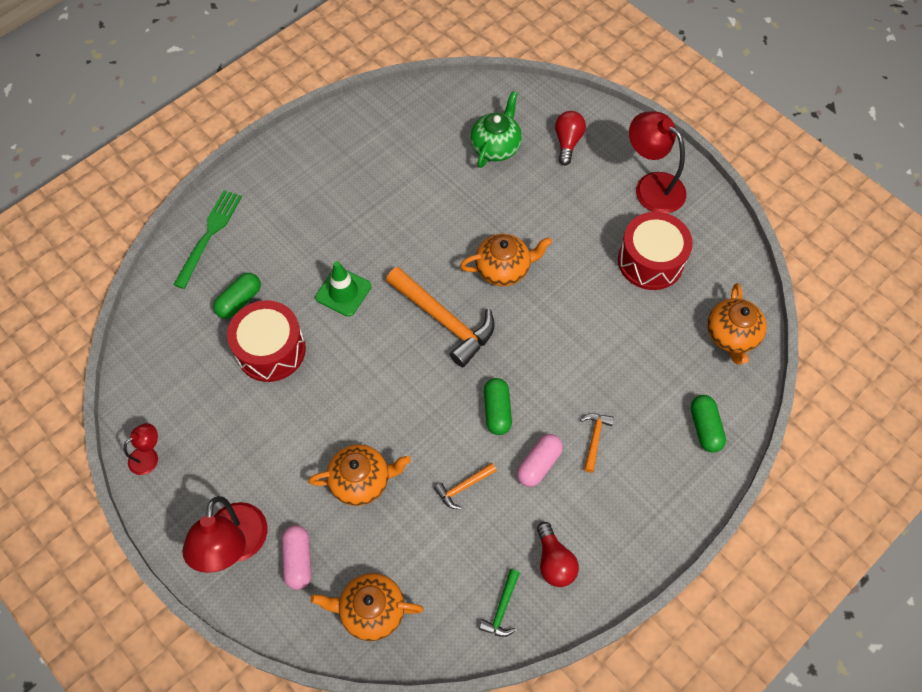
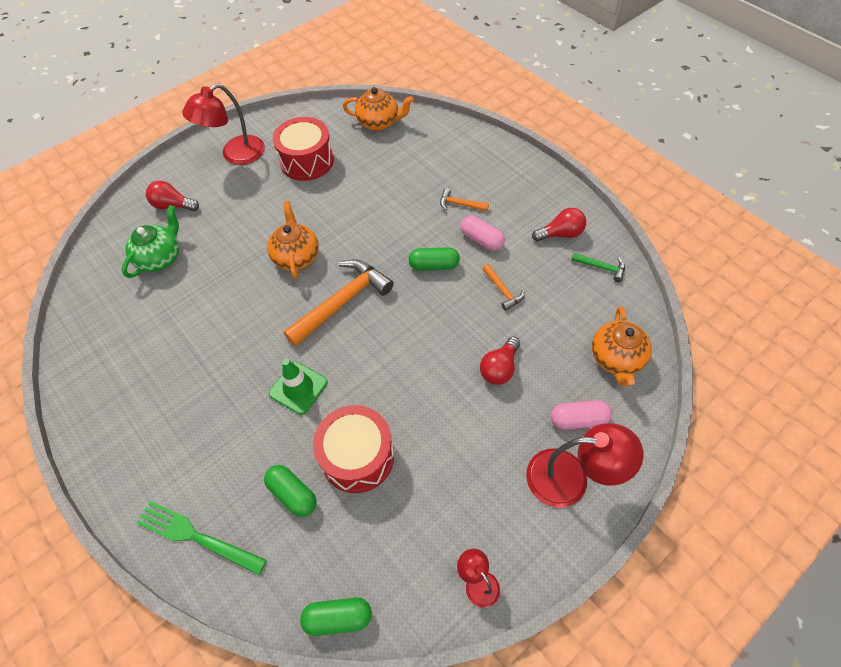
camera: 85 degrees left, 5 degrees down
orange teapot [308,444,411,506] -> red light bulb [480,337,520,385]
green teapot [470,91,522,168] -> green teapot turned 90 degrees clockwise [122,205,179,278]
green capsule [691,395,726,453] -> green capsule moved to [300,598,372,636]

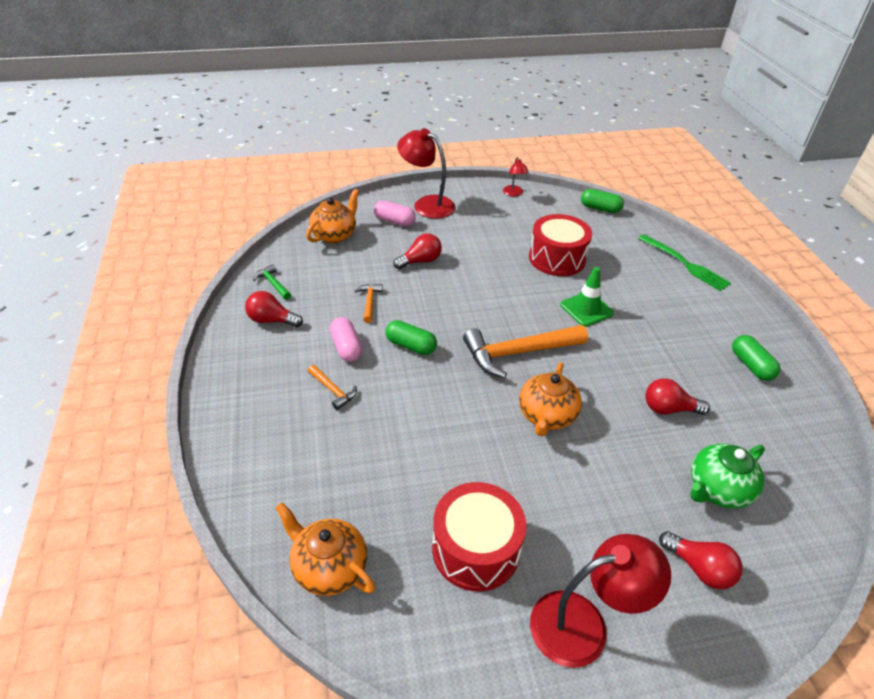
camera: 155 degrees left, 15 degrees down
green capsule [264,465,316,517] -> green capsule moved to [732,335,780,381]
none -> red light bulb [645,378,710,415]

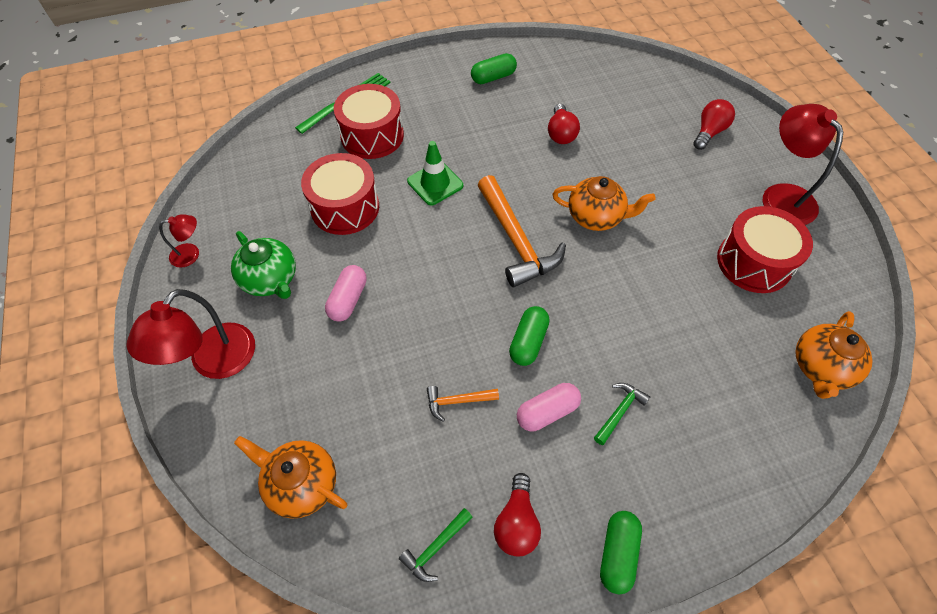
camera: 95 degrees left, 15 degrees up
orange hammer [308,365,357,410] -> green hammer [594,383,650,445]
pink capsule [374,201,416,226] -> pink capsule moved to [325,265,367,322]
red light bulb [393,233,442,269] -> none
green capsule [581,189,624,213] -> green capsule moved to [600,511,642,594]
green teapot [690,444,765,508] -> green teapot moved to [231,231,296,299]
none -> red drum [334,84,404,159]

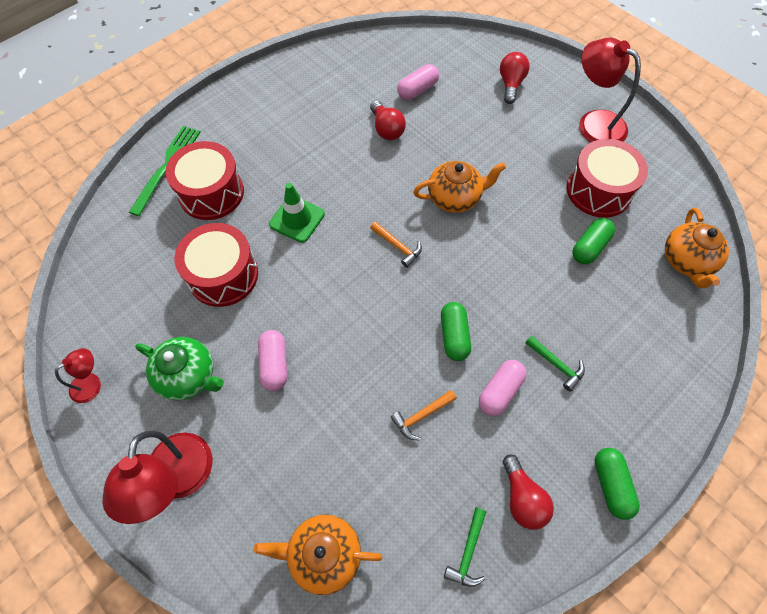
camera: 25 degrees left, 5 degrees up
green capsule [471,53,517,84] -> green capsule moved to [573,218,615,264]
orange hammer [477,175,566,287] -> orange hammer [370,222,422,268], size x0.47
green hammer [594,383,650,445] -> green hammer turned 120 degrees clockwise [525,335,585,391]
none -> pink capsule [397,64,439,100]

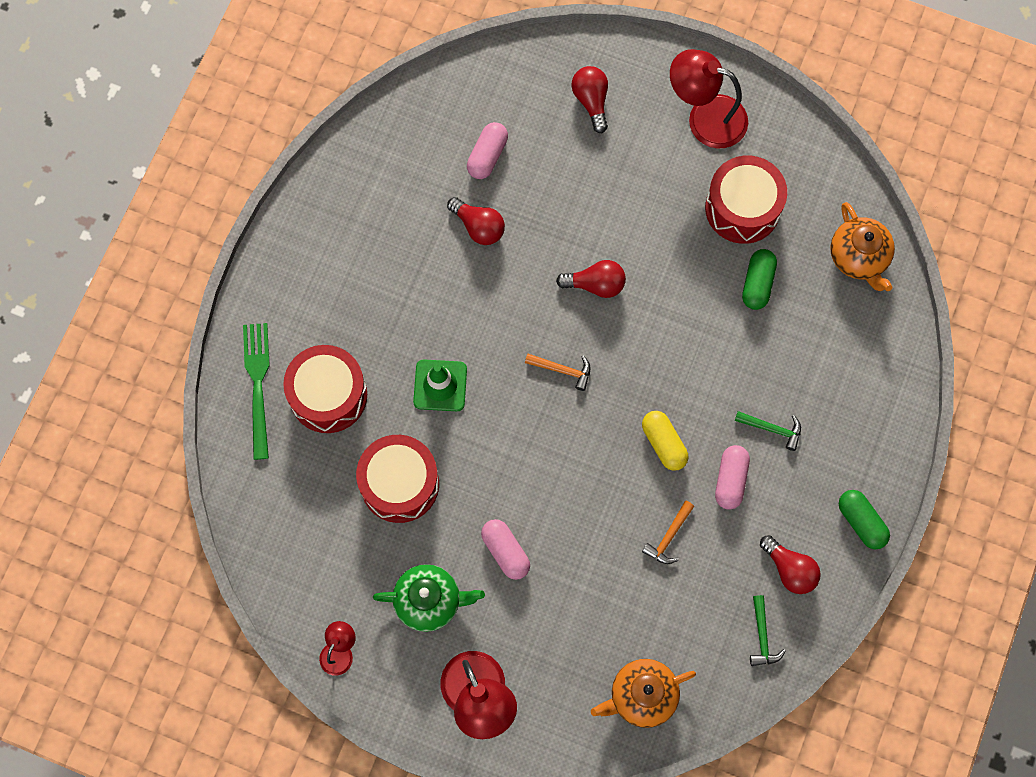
camera: 25 degrees left, 10 degrees up
orange teapot [413,161,506,213] -> red light bulb [556,260,626,298]
green capsule [441,302,471,361] -> yellow capsule [642,411,689,471]

